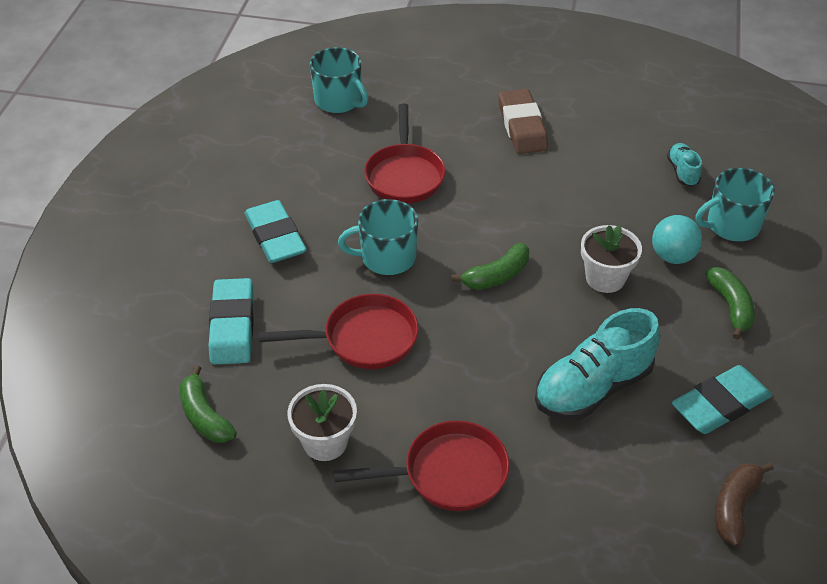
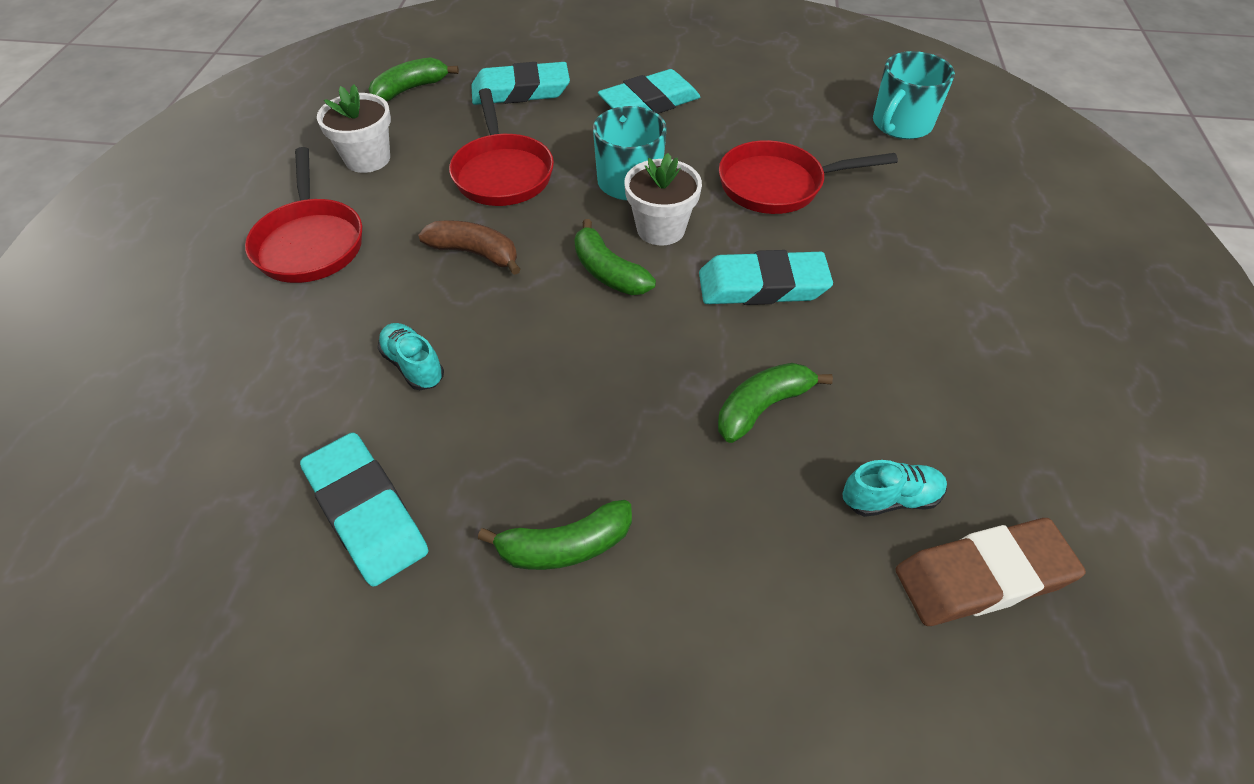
camera: 85 degrees right, 5 degrees up
brown eraser [499,89,548,154] -> brown eraser moved to [895,518,1086,626]
turquoise shoe [535,308,660,420] -> turquoise shoe [377,323,444,390], size x0.50
white flower pot [581,225,642,293] -> white flower pot moved to [624,153,702,245]
turquoise ball [652,215,702,264] -> none
turquoise mug [695,168,775,241] -> none
brown banana [715,462,774,546] -> brown banana moved to [418,220,521,275]
none -> turquoise eraser [699,250,833,305]
none -> green banana [718,363,833,443]

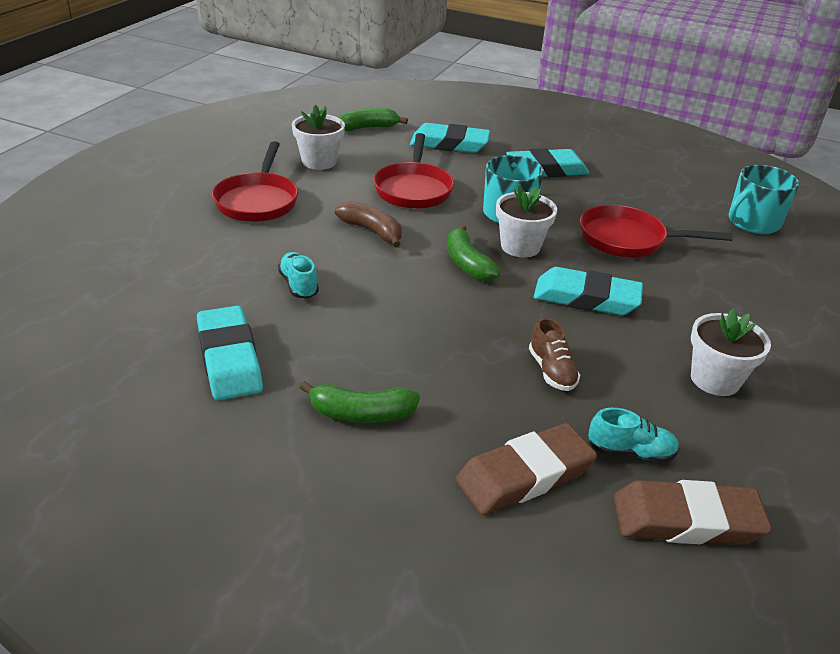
camera: 15 degrees right, 15 degrees down
green banana [718,363,833,443] -> brown shoe [529,318,580,391]
none -> brown eraser [455,423,597,515]
none -> white flower pot [691,308,771,396]

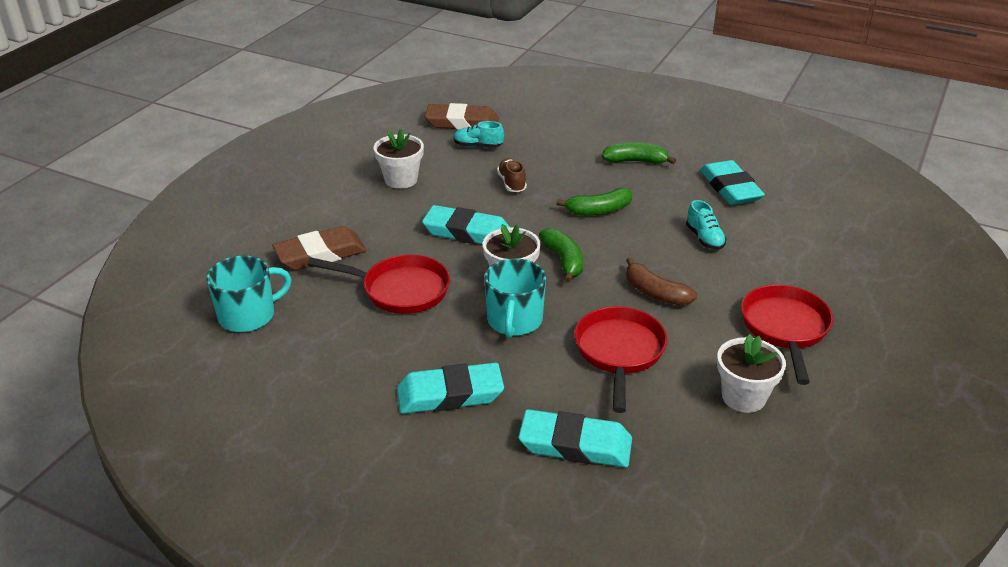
camera: 175 degrees left, 0 degrees up
green banana [339,108,408,131] -> green banana moved to [556,188,632,216]
brown eraser [455,423,597,515] -> brown eraser moved to [272,226,367,270]

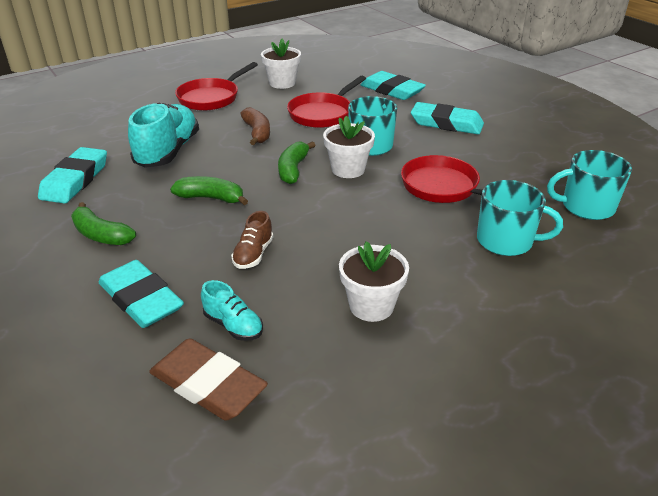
camera: 150 degrees left, 0 degrees up
brown eraser [272,226,367,270] -> turquoise mug [477,180,563,256]
turquoise eraser [422,205,510,244] -> turquoise eraser moved to [98,260,184,328]
turquoise shoe [686,200,727,250] -> turquoise shoe [128,102,199,168], size x2.01

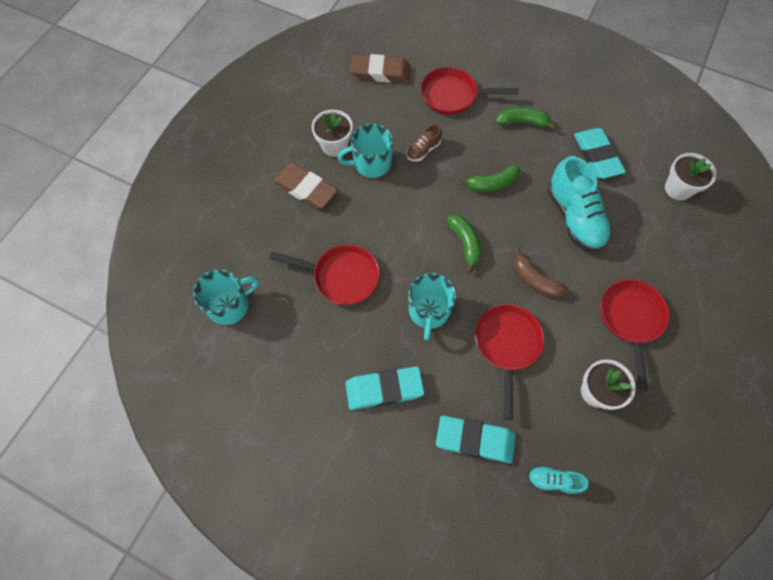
camera: 150 degrees right, 30 degrees up
turquoise eraser [98,260,184,328] -> red pan [421,67,519,115]
turquoise shoe [201,280,263,341] -> turquoise shoe moved to [528,465,589,495]
brown shoe [231,211,273,269] -> brown shoe turned 120 degrees counterclockwise [406,124,442,162]
white flower pot [323,116,375,178] -> white flower pot moved to [665,153,717,200]
turquoise mug [477,180,563,256] -> turquoise mug moved to [338,124,393,178]
none -> brown eraser [273,163,338,209]

